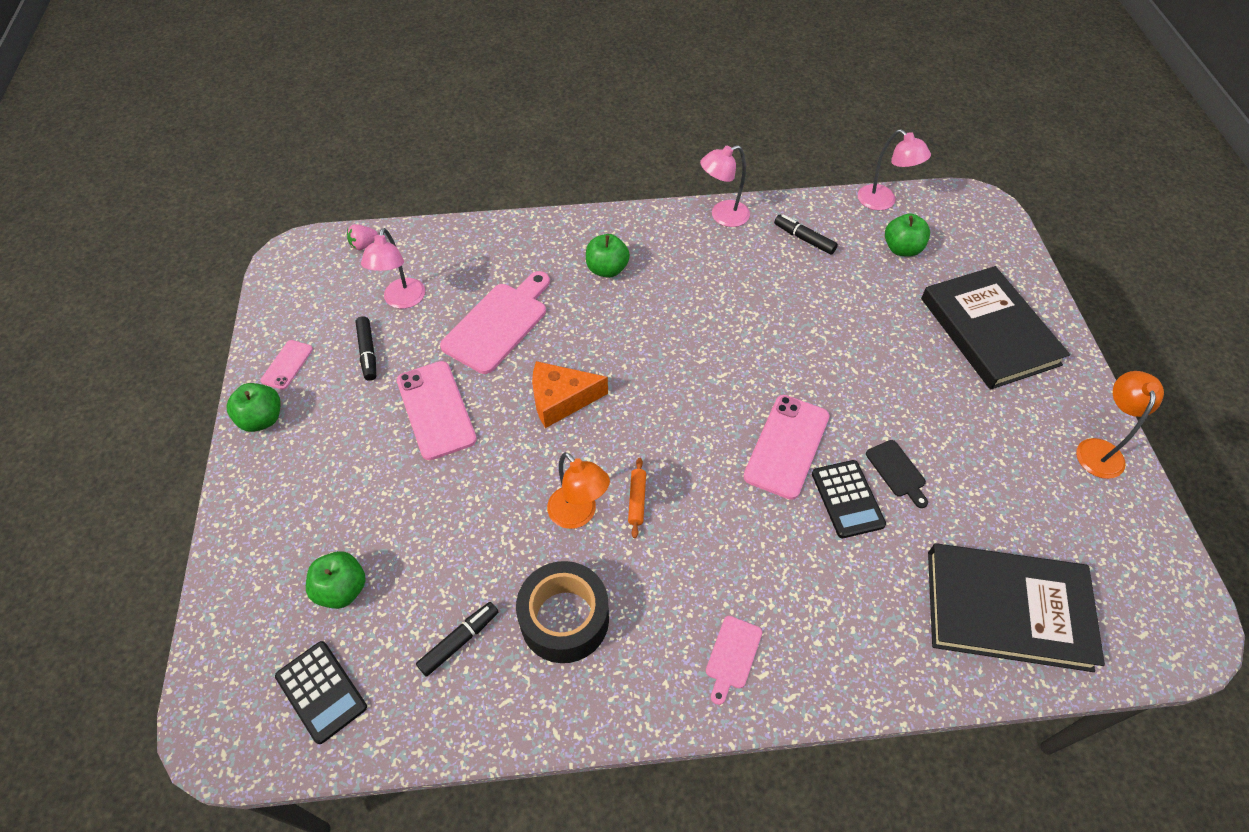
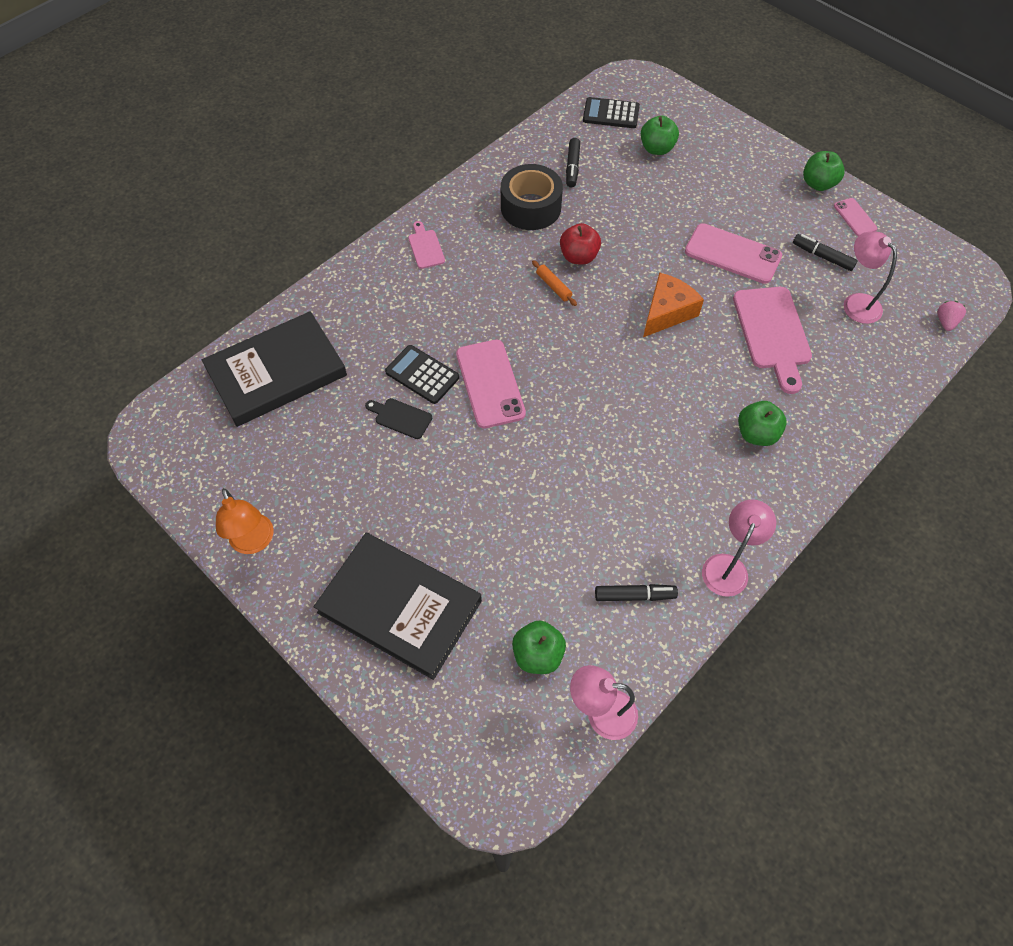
camera: 140 degrees right, 5 degrees up
orange lamp [547,452,610,529] -> red apple [560,223,601,265]

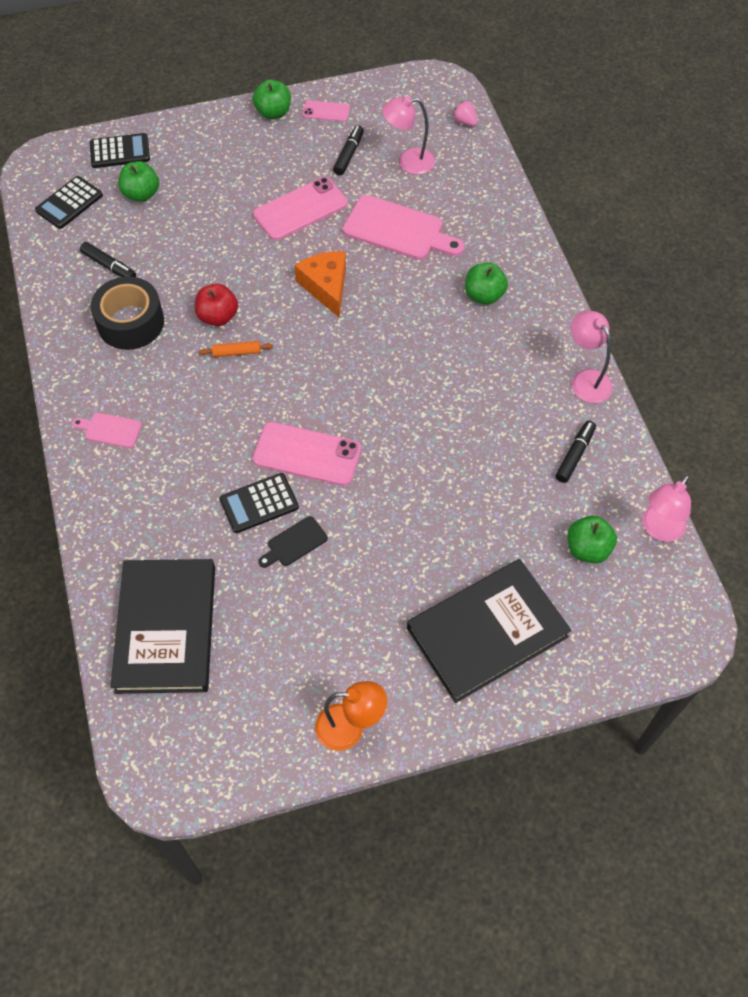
camera: 60 degrees left, 0 degrees up
black marker [793,234,858,271] -> black marker turned 135 degrees clockwise [333,125,364,175]
none -> black calculator [90,133,150,168]

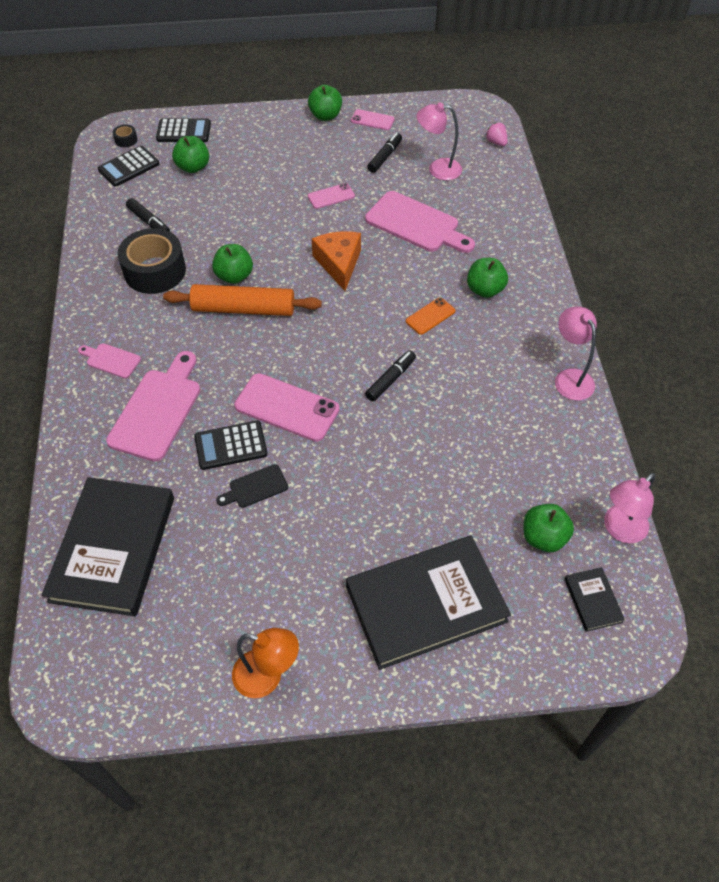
camera: 10 degrees right, 5 degrees down
red apple [195,284,238,326] -> green apple [212,244,253,284]
orange rolling pin [199,341,273,357] -> orange rolling pin [163,284,322,316], size x2.27
pink phone [253,177,348,240] -> pink phone [308,183,355,209], size x0.54
black marker [556,420,596,483] -> black marker moved to [365,350,416,401]
none -> pink cutting board [106,351,200,462]
none -> black tape [113,124,137,147]
none -> orange phone [406,298,455,335]
none -> black book [564,567,625,632]

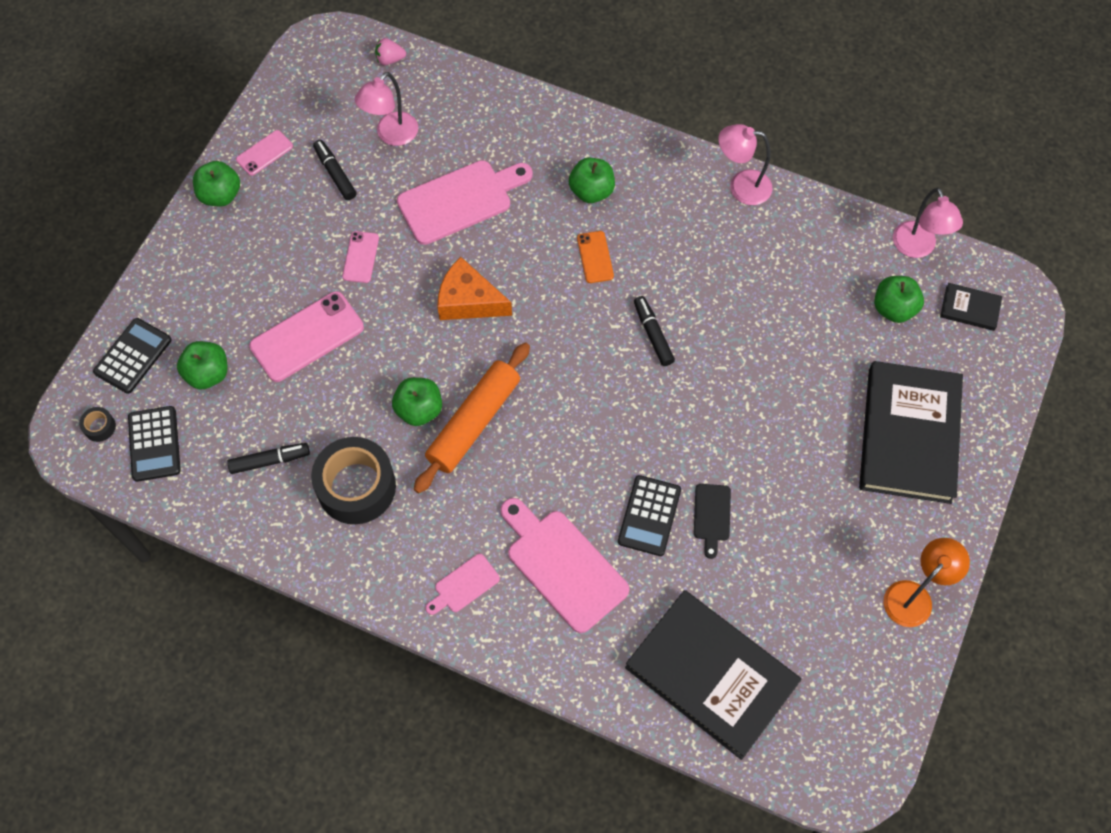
camera: 60 degrees left, 10 degrees up
pink phone [234,373,340,442] -> pink phone moved to [249,291,364,382]

